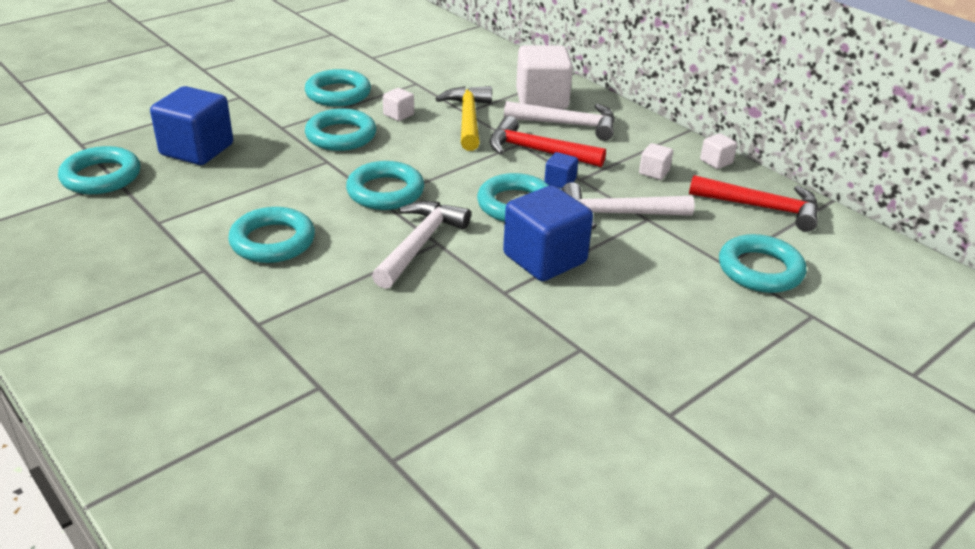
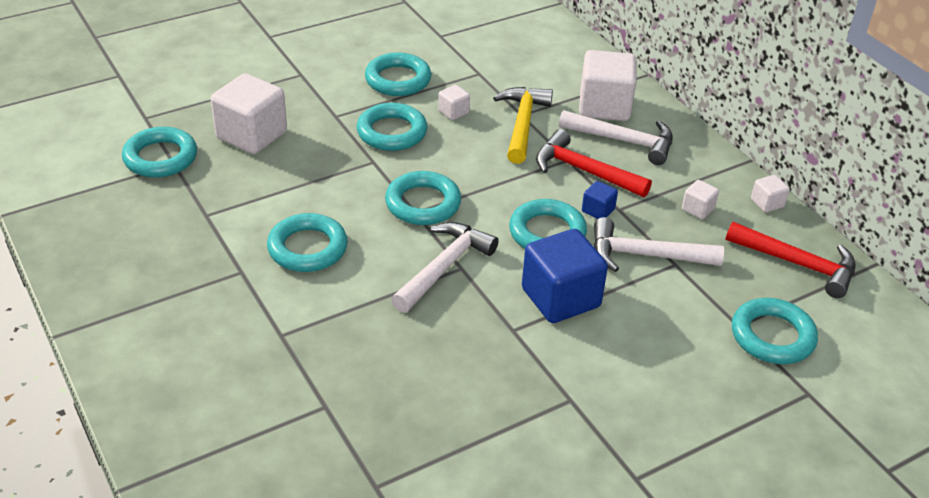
camera: 10 degrees right, 5 degrees up
blue cube [150,86,233,165] -> white cube [211,73,287,154]

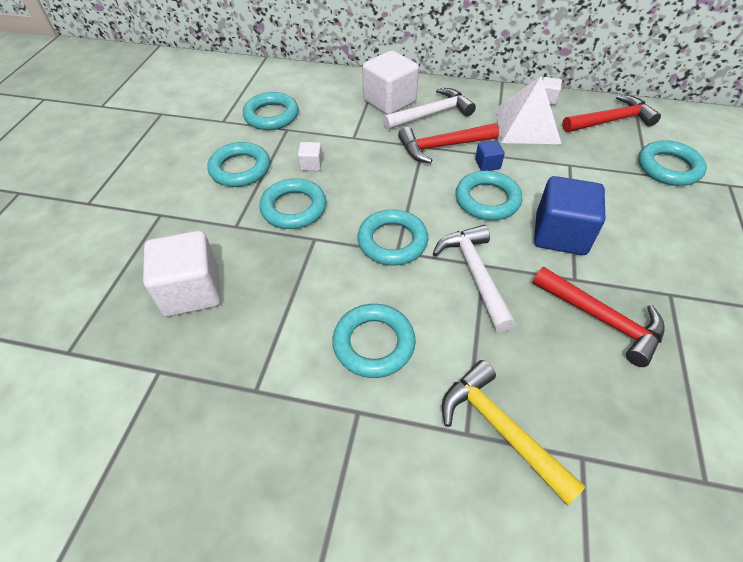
camera: 45 degrees left, 10 degrees up
turquoise ring [122,127,197,178] -> turquoise ring moved to [243,92,299,130]
yellow hammer [493,87,553,164] -> yellow hammer moved to [442,360,586,506]
white hammer [593,217,724,272] -> none
white cube [682,180,719,219] -> white pyramid [495,76,561,144]
none -> red hammer [532,267,665,367]

